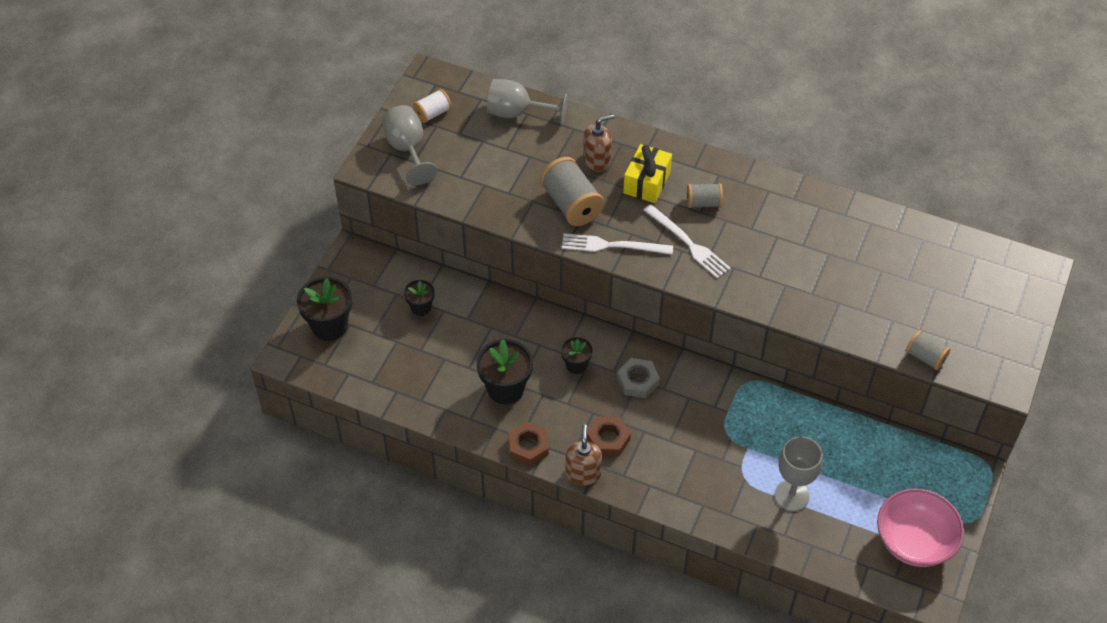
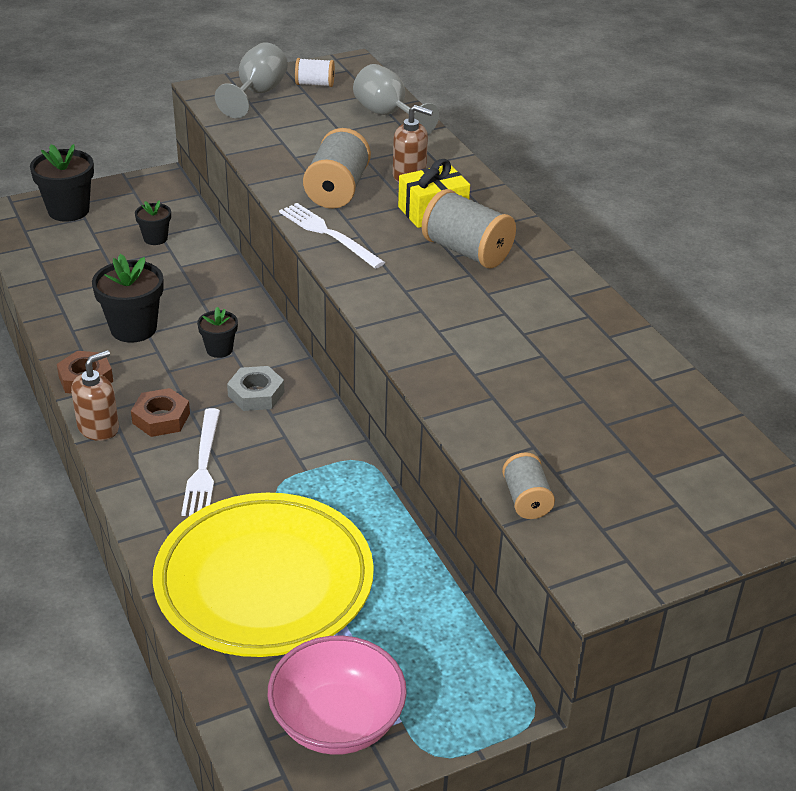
camera: 40 degrees right, 15 degrees down
white fork [644,204,731,279] -> white fork moved to [181,408,220,516]
grey spool [687,183,723,208] -> grey spool [422,189,516,268], size x1.75
grey goblet [775,436,823,511] -> yellow plate [153,493,374,657]

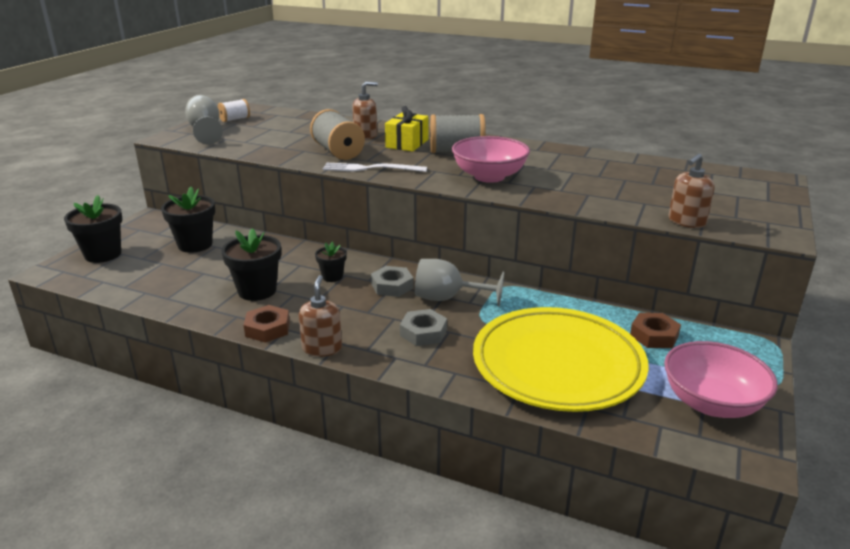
camera: 40 degrees left, 10 degrees down
brown nut [131,388,190,437] -> brown nut moved to [630,313,681,348]
black flower pot [135,200,171,245] -> black flower pot [161,187,215,253], size x1.76
white fork [181,408,220,516] -> grey nut [400,309,447,346]
grey goblet [353,64,439,135] -> grey goblet moved to [415,259,504,307]
grey spool [502,452,555,519] -> brown soap dispenser [668,153,715,228]
none -> pink bowl [452,136,530,183]

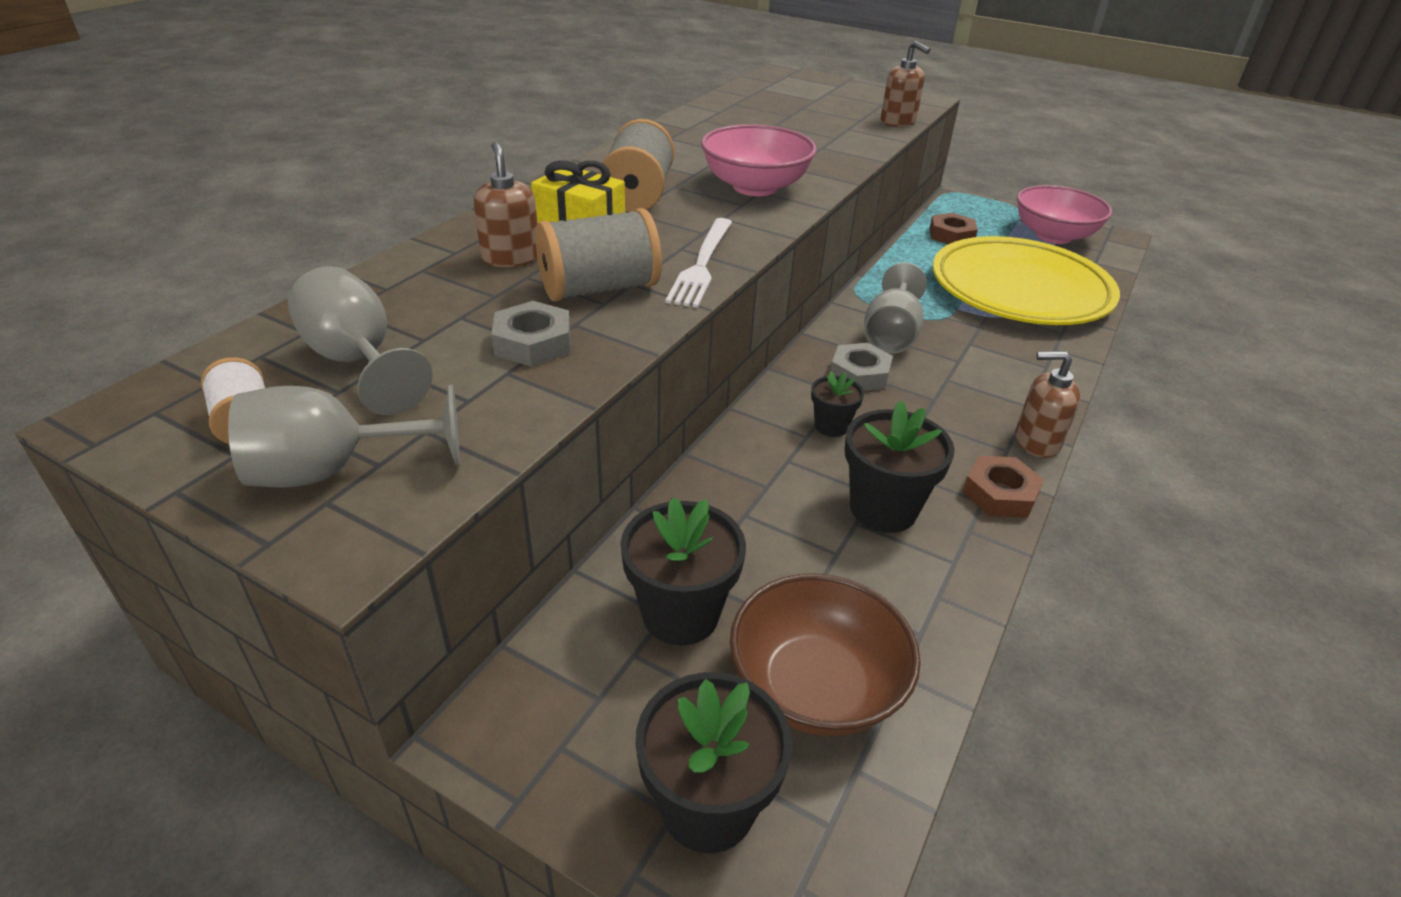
camera: 85 degrees left, 10 degrees up
grey nut [400,309,447,346] -> grey nut moved to [491,301,570,367]
none -> grey goblet [288,266,433,415]
none -> brown bowl [730,573,921,736]

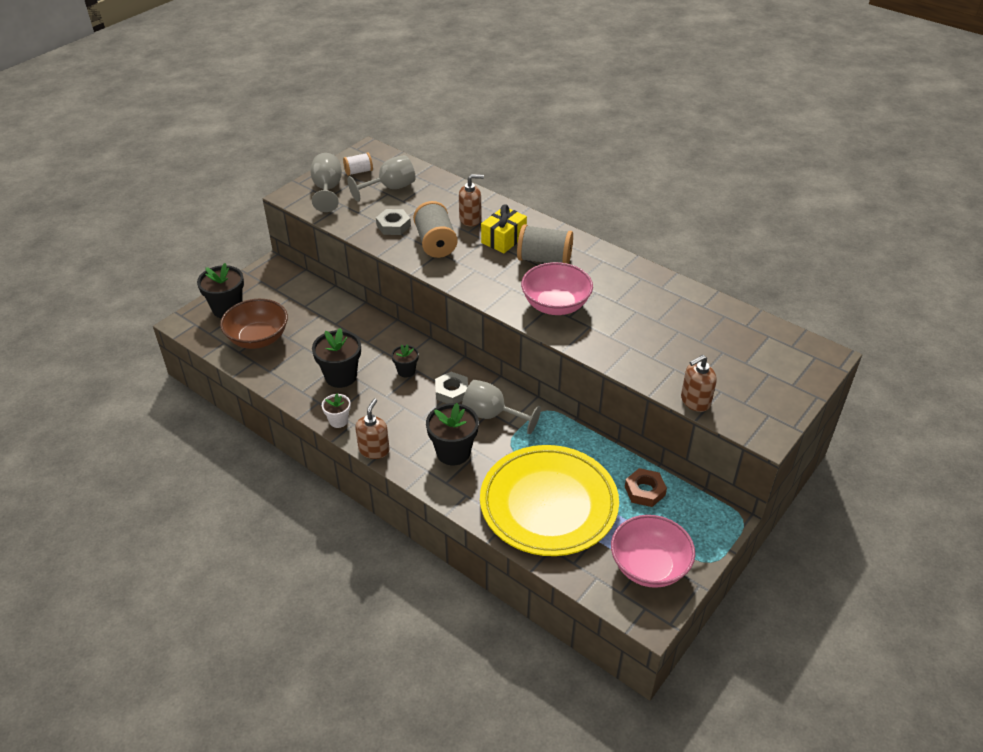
camera: 100 degrees right, 5 degrees up
black flower pot [620,497,746,646] -> black flower pot moved to [426,403,479,465]
white fork [665,218,732,308] -> none
brown nut [963,456,1044,518] -> white flower pot [322,393,351,428]

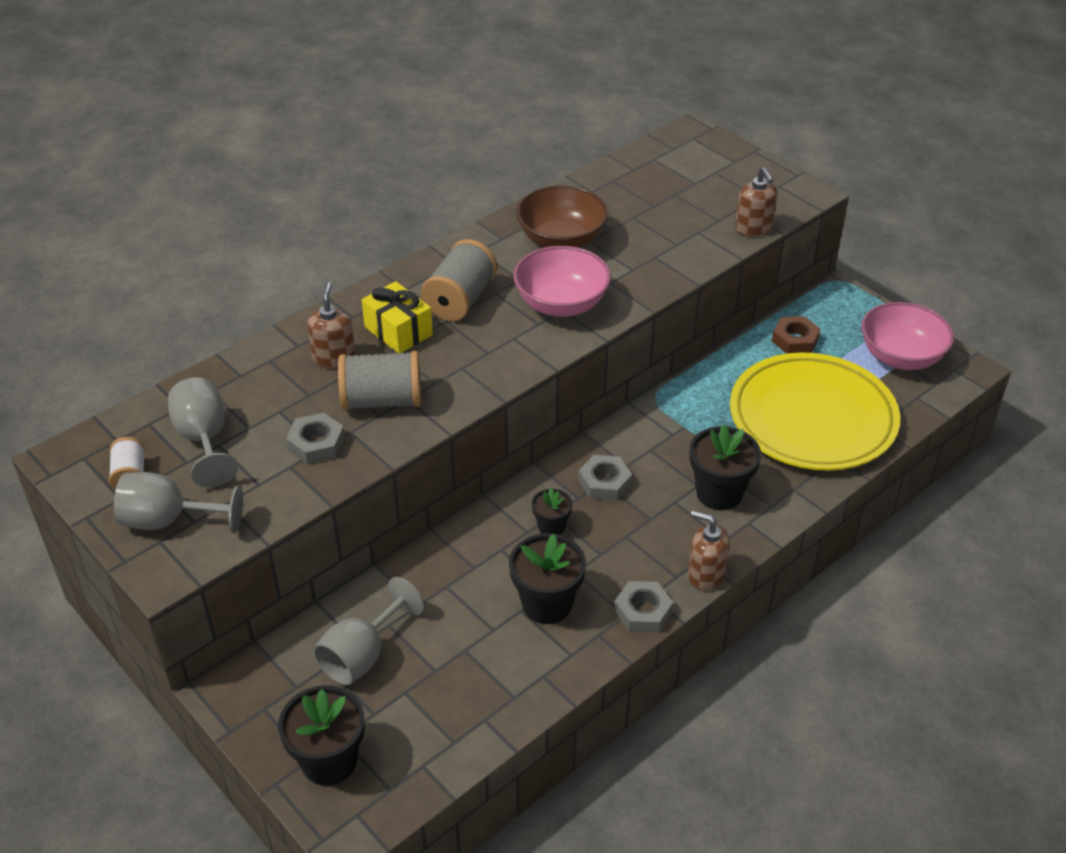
camera: 80 degrees left, 0 degrees up
brown bowl [220,299,288,349] -> brown bowl moved to [516,185,608,248]
white flower pot [322,393,351,428] -> grey nut [614,581,673,633]
grey goblet [462,380,541,435] -> grey goblet moved to [313,577,425,685]

